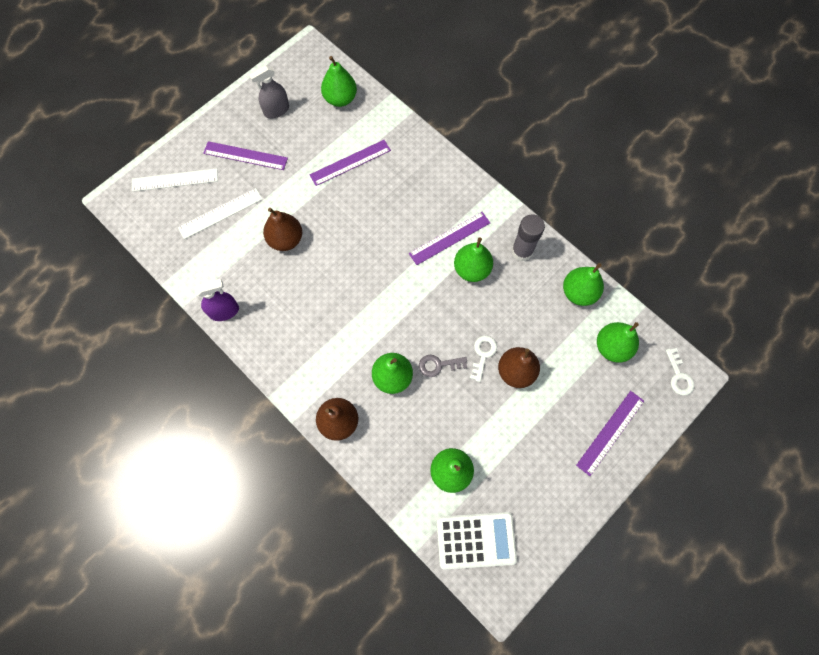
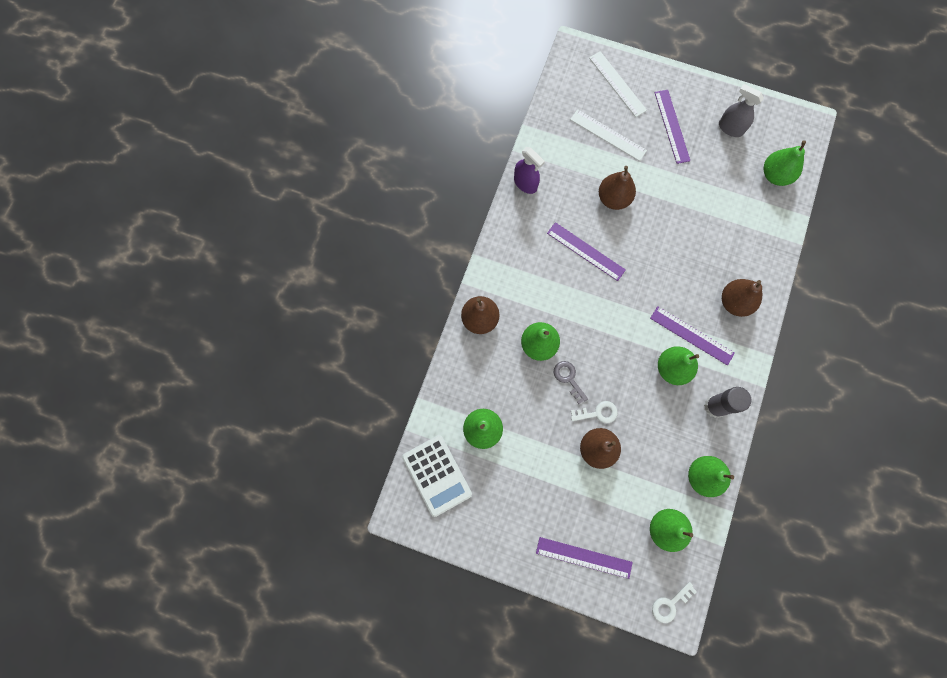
camera: 65 degrees right, 5 degrees up
purple ruler [309,140,391,186] -> purple ruler moved to [547,222,626,281]
none -> brown pear [722,279,762,317]

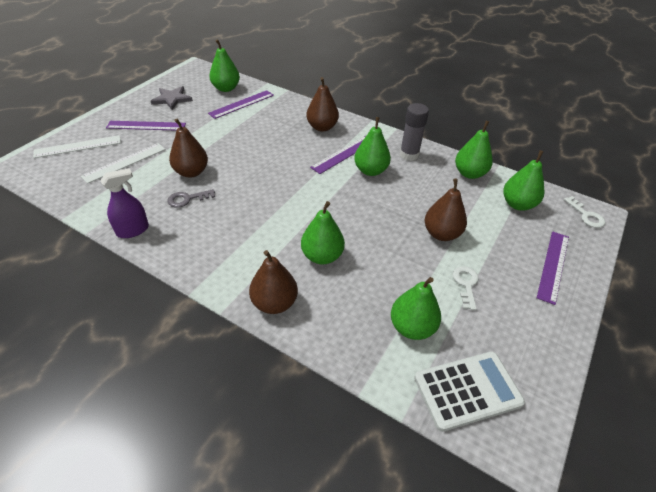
camera: 80 degrees left, 30 degrees down
purple ruler [547,222,626,281] -> purple ruler moved to [208,90,274,119]
grey key [554,361,588,404] -> grey key moved to [168,189,215,208]
white key [571,401,618,423] -> white key moved to [453,266,479,310]
grey spray bottle [719,84,764,137] -> grey star [151,86,193,110]

